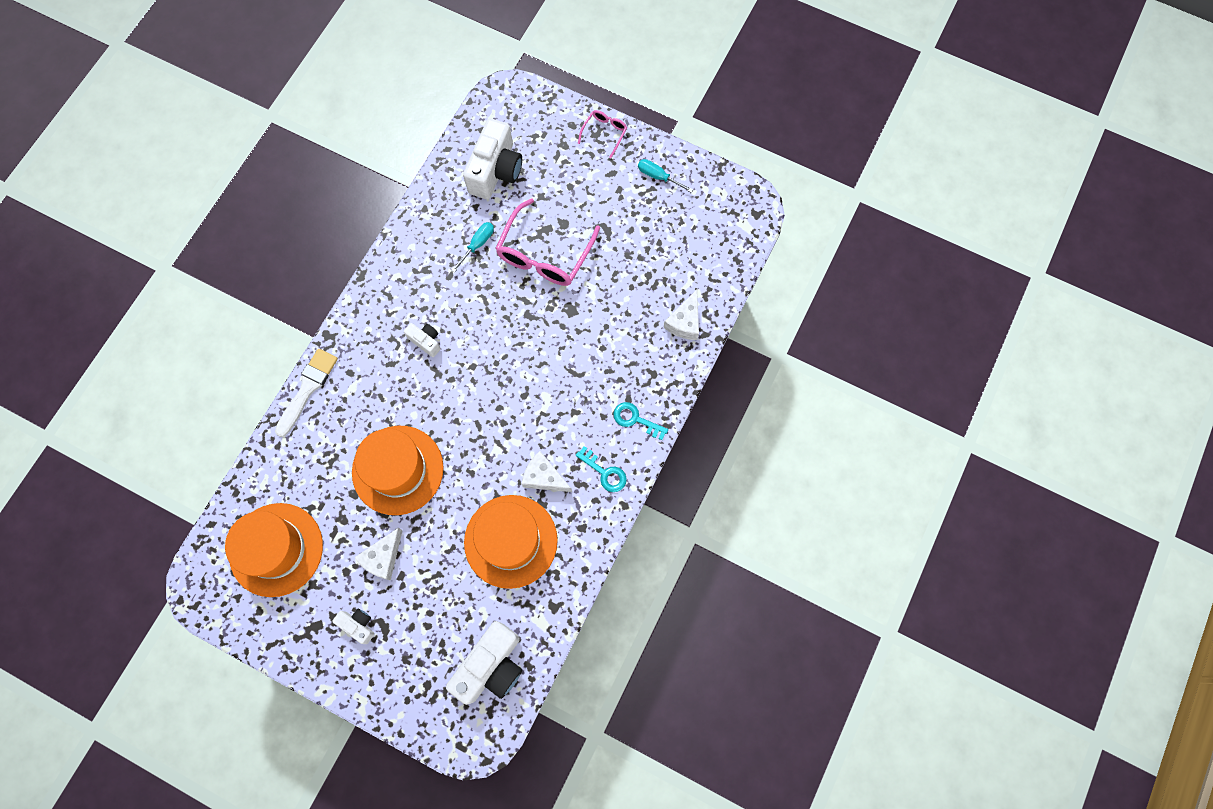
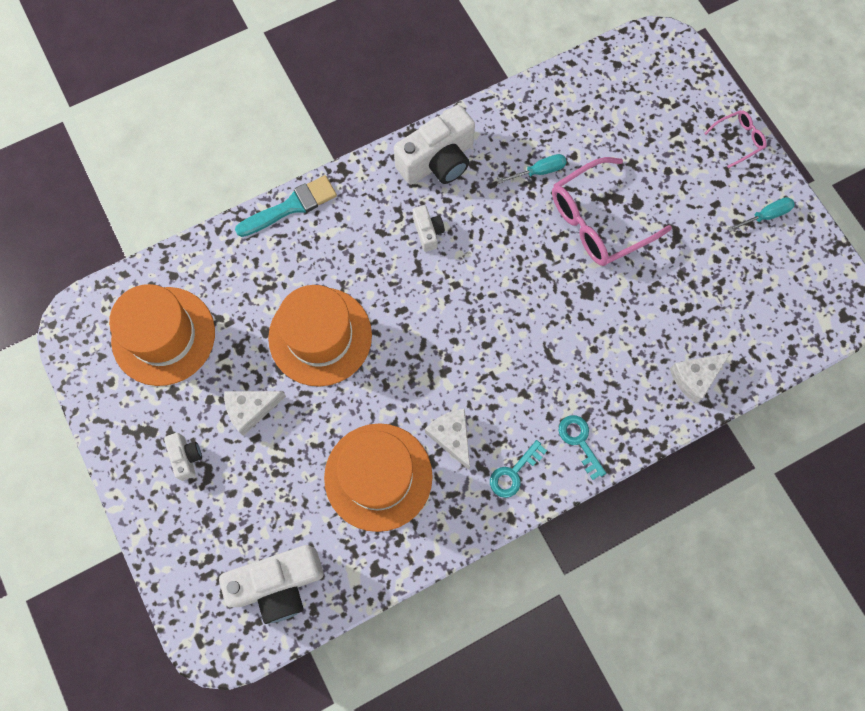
camera: 35 degrees right, 0 degrees up
white brush [275,349,338,437] -> turquoise brush [235,175,337,237]
white camera [463,118,522,199] -> white camera moved to [394,105,475,185]
turquoise key [575,446,627,492] -> turquoise key turned 60 degrees clockwise [490,440,547,498]
turquoise screwdriver [638,159,693,193] -> turquoise screwdriver turned 90 degrees clockwise [727,197,795,232]

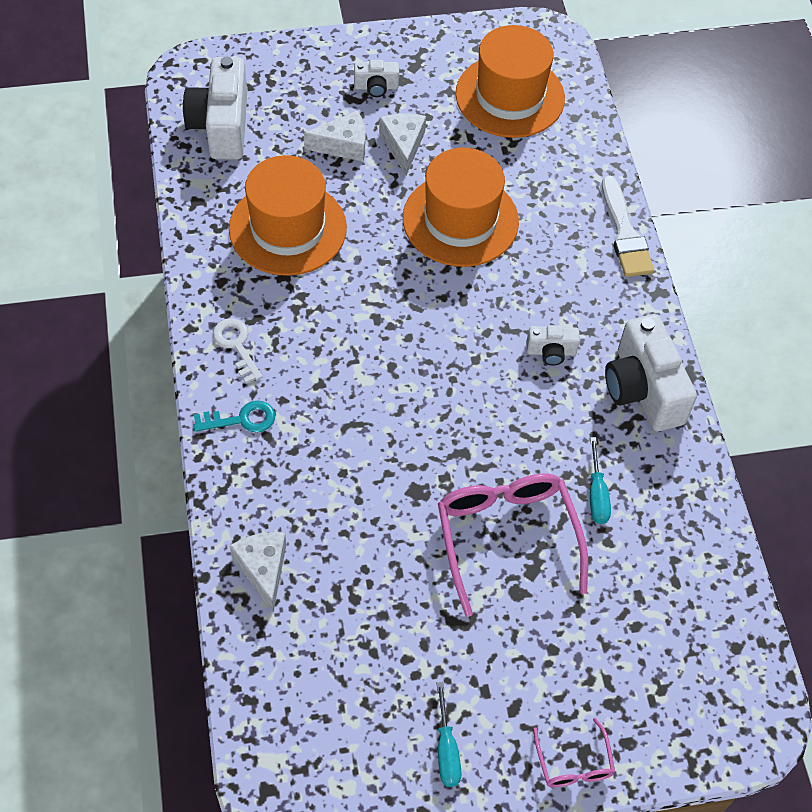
camera: 105 degrees right, 15 degrees down
turquoise brush [235,175,337,237] -> white brush [602,176,654,277]
white cheese [425,409,470,470] -> white cheese moved to [304,111,366,162]
turquoise key [490,440,547,498] -> white key [213,319,262,384]

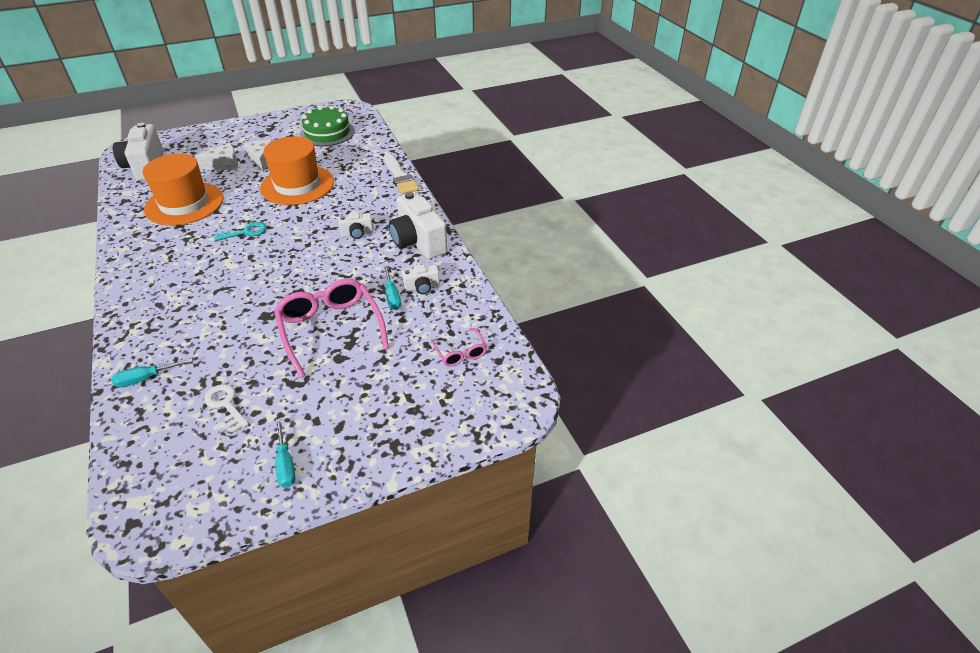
camera: 10 degrees left, 15 degrees down
turquoise key [193,401,275,433] -> turquoise key moved to [214,222,267,241]
white key [213,319,262,384] -> white key moved to [204,384,249,433]
white cheese [230,532,286,612] -> turquoise screwdriver [112,358,193,387]
white camera [354,60,399,97] -> white camera moved to [402,265,440,294]
orange hat [455,25,565,138] -> green cake [300,106,355,146]
pink glasses [533,718,615,787] -> pink glasses moved to [431,328,487,366]

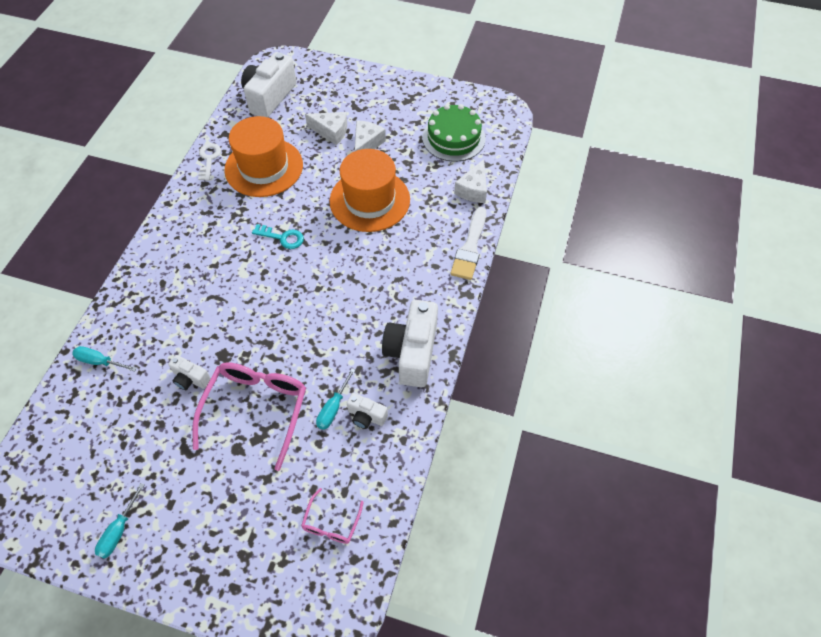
camera: 40 degrees right, 15 degrees up
white key [204,384,249,433] -> white key moved to [198,143,221,181]
white camera [338,212,374,239] -> white camera moved to [168,355,211,390]
none -> white cheese [454,159,487,203]

